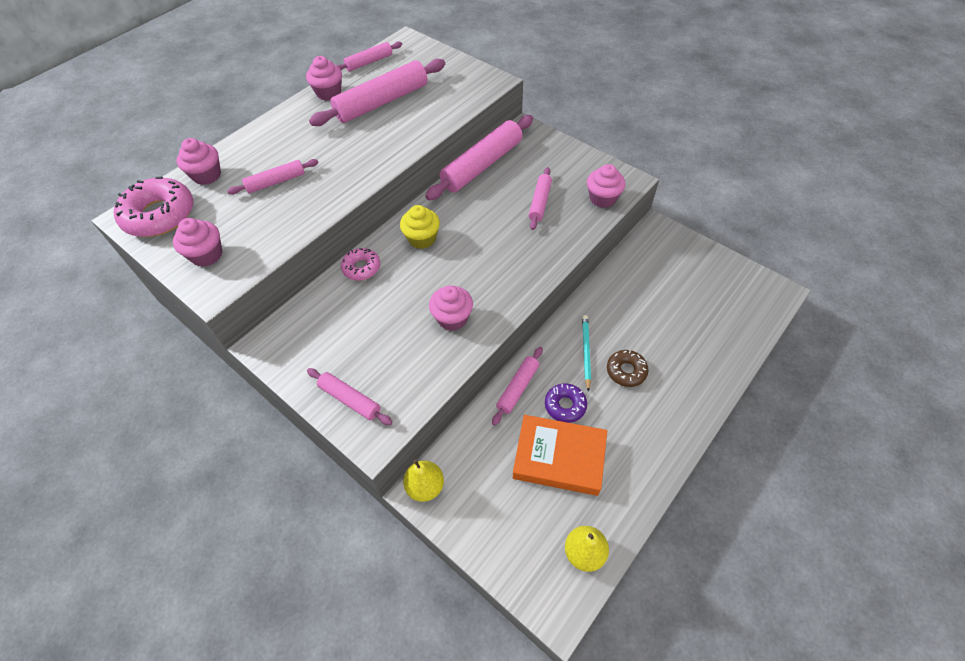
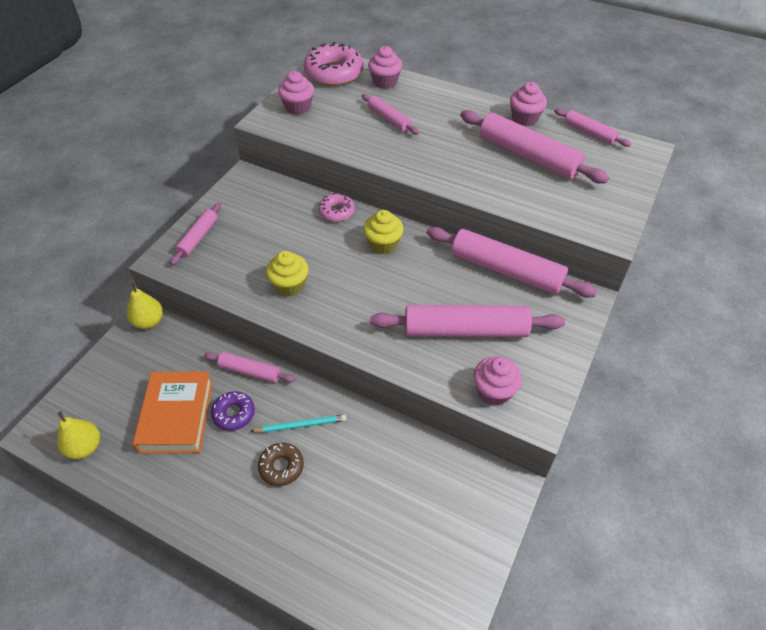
camera: 75 degrees right, 5 degrees down
pink cupcake [429,285,473,331] -> yellow cupcake [266,251,308,296]
pink rolling pin [529,167,552,230] -> pink rolling pin [370,305,565,337], size x1.87

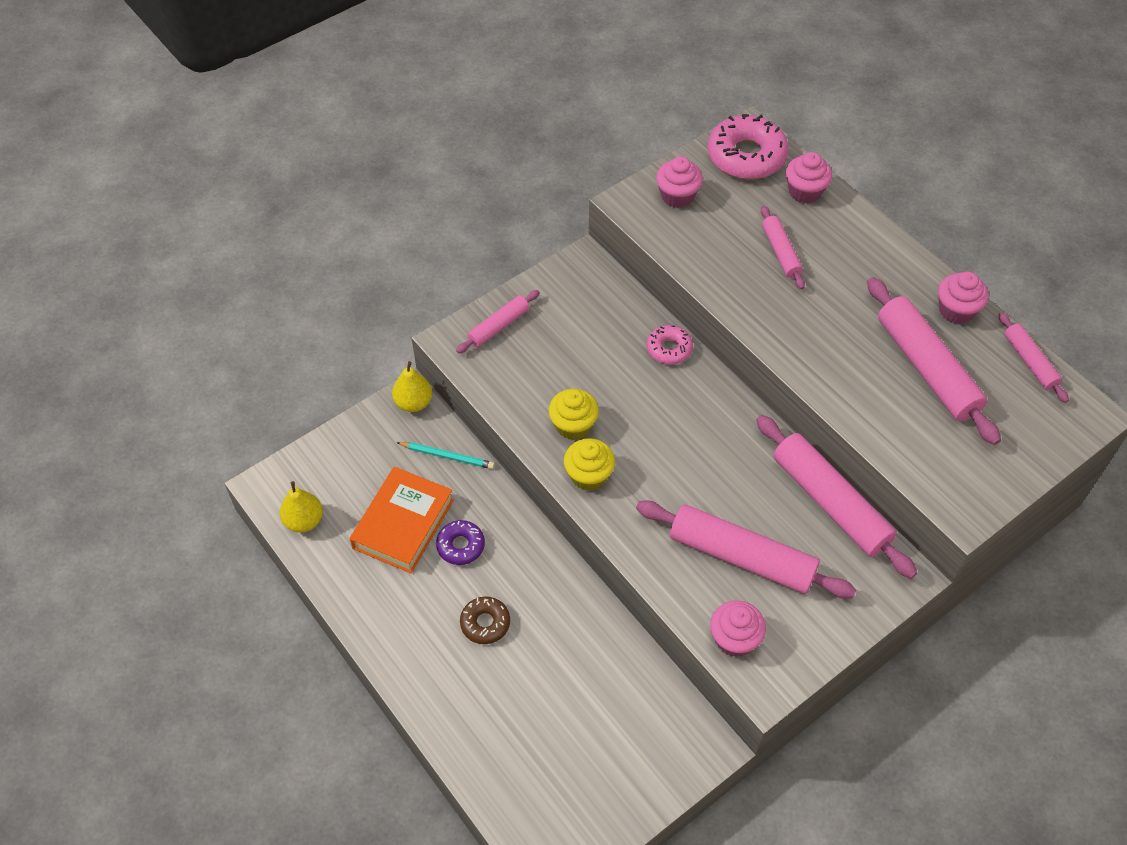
camera: 25 degrees right, 5 degrees up
pink rolling pin [204,352,295,383] -> none
turquoise pencil [251,414,347,433] -> turquoise pencil moved to [396,442,495,469]
yellow cupcake [363,210,404,254] -> yellow cupcake moved to [564,438,615,491]

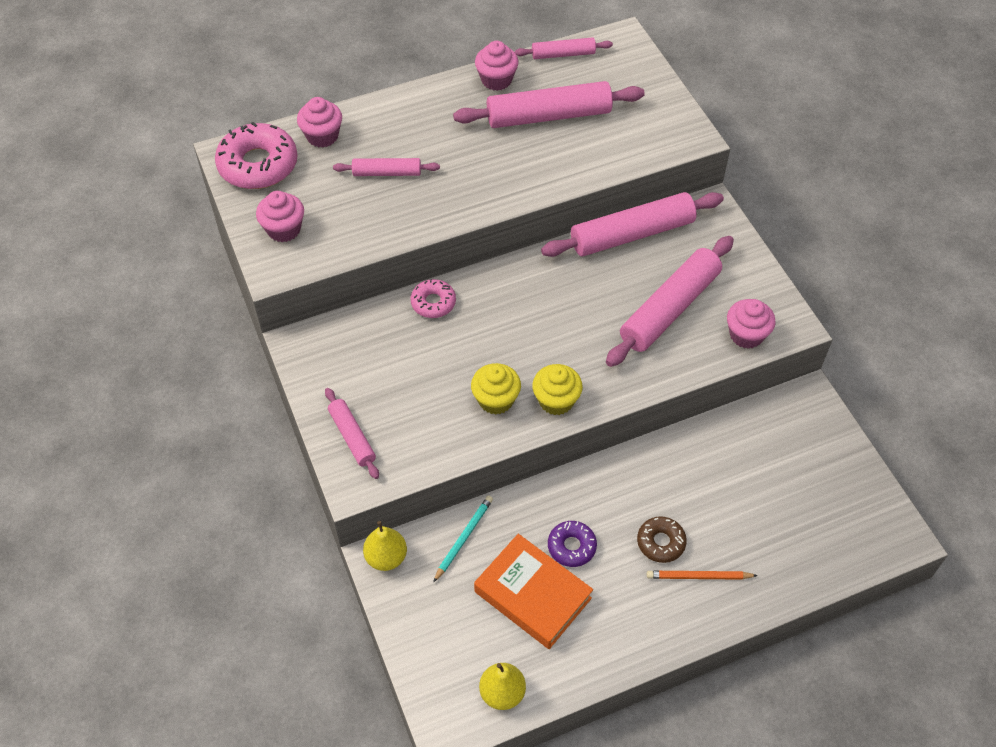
camera: 75 degrees left, 0 degrees up
none -> orange pencil [647,571,758,580]

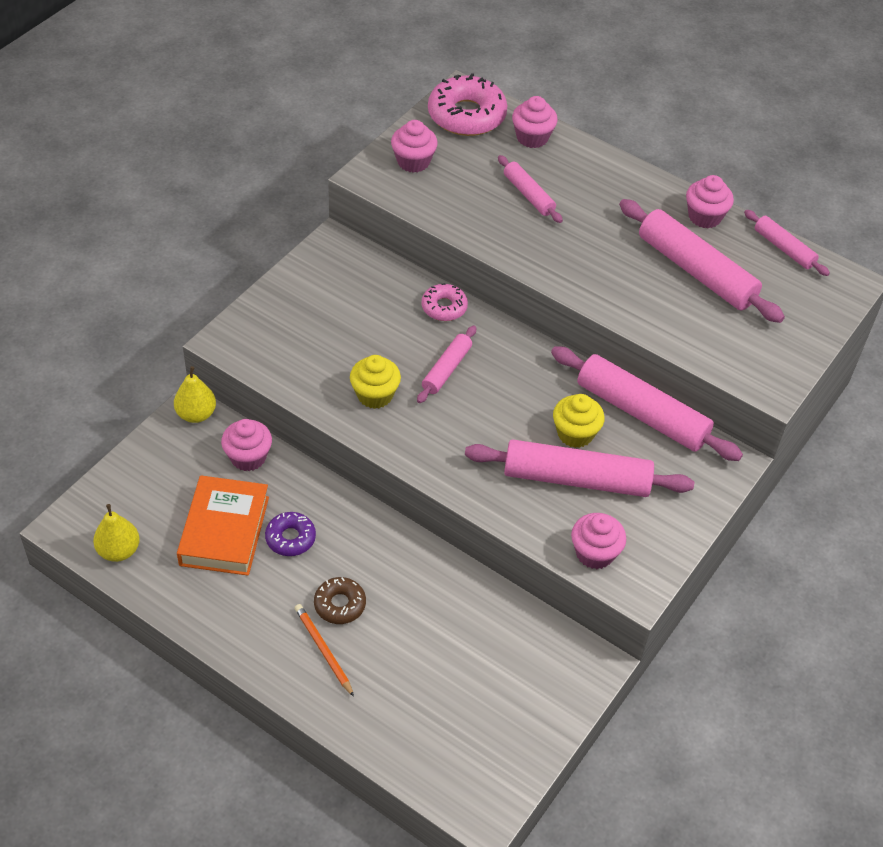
camera: 55 degrees right, 5 degrees down
pink rolling pin [325,388,379,479] -> pink rolling pin moved to [417,326,476,403]
turquoise pencil [433,496,493,582] -> pink cupcake [221,419,272,471]
yellow cupcake [532,364,583,415] -> yellow cupcake moved to [553,394,605,448]

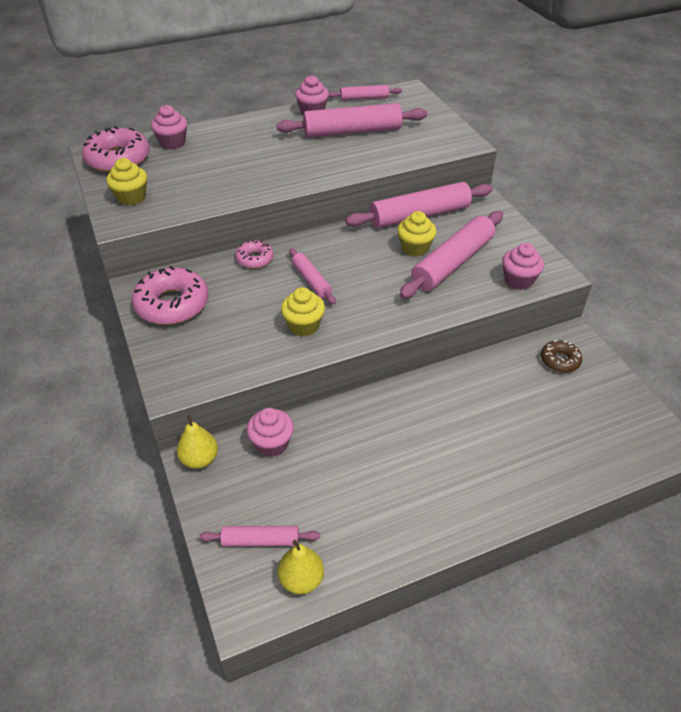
camera: 55 degrees left, 5 degrees down
orange book [177,475,269,576] -> none
purple donut [265,512,316,556] -> none
orange pencil [295,604,354,697] -> none
brown donut [314,577,366,624] -> brown donut moved to [541,340,582,373]
pink cupcake [391,120,438,173] -> yellow cupcake [106,158,147,206]
pink rolling pin [498,155,563,223] -> pink rolling pin moved to [199,526,320,547]
none -> pink donut [132,266,209,325]

